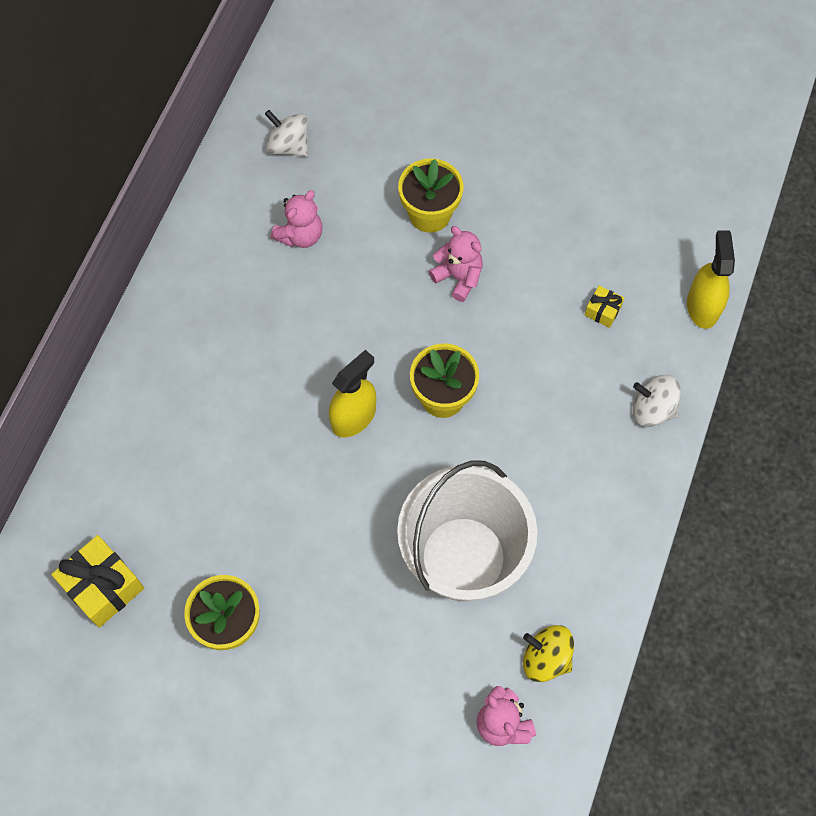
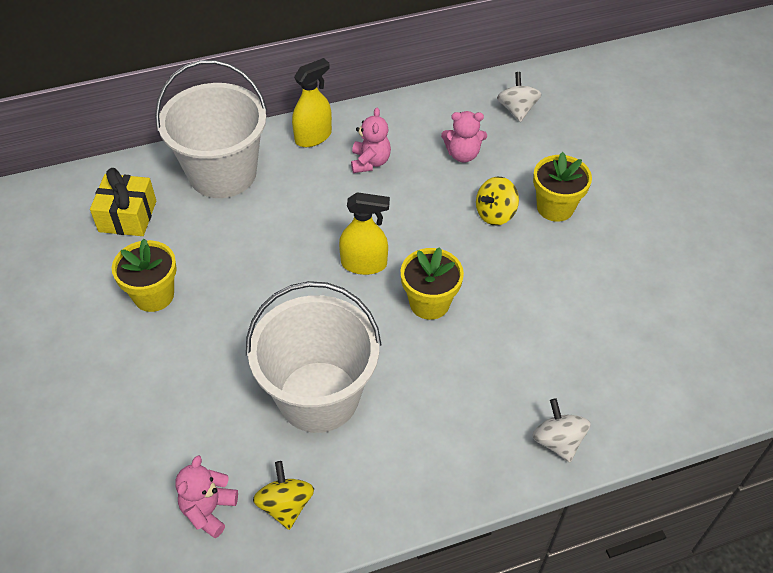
camera: 50 degrees right, 15 degrees down
pink teddy bear [429,226,483,302] -> pink teddy bear moved to [351,107,391,173]
yellow gift [585,286,624,328] -> none
yellow spray bottle [687,230,735,329] -> yellow spray bottle moved to [292,58,332,147]
none -> white bucket [155,60,267,198]
none -> yellow spinning top [476,177,519,226]

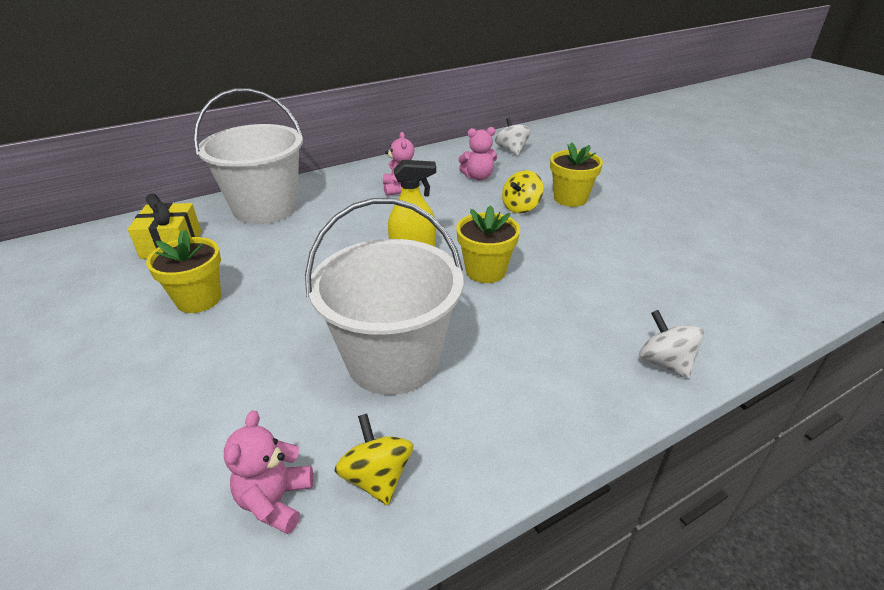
camera: 10 degrees left, 15 degrees down
yellow spray bottle [292,58,332,147] -> none

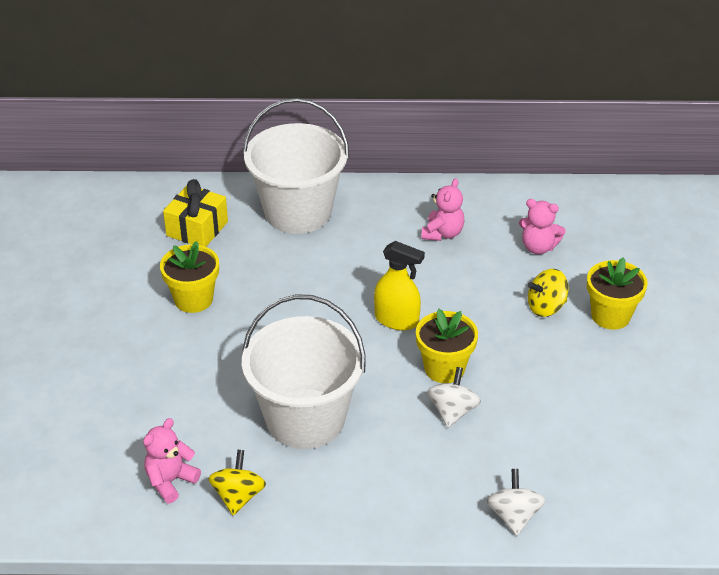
camera: 30 degrees right, 5 degrees up
white spinning top [495,118,531,156] -> white spinning top moved to [427,367,481,428]

